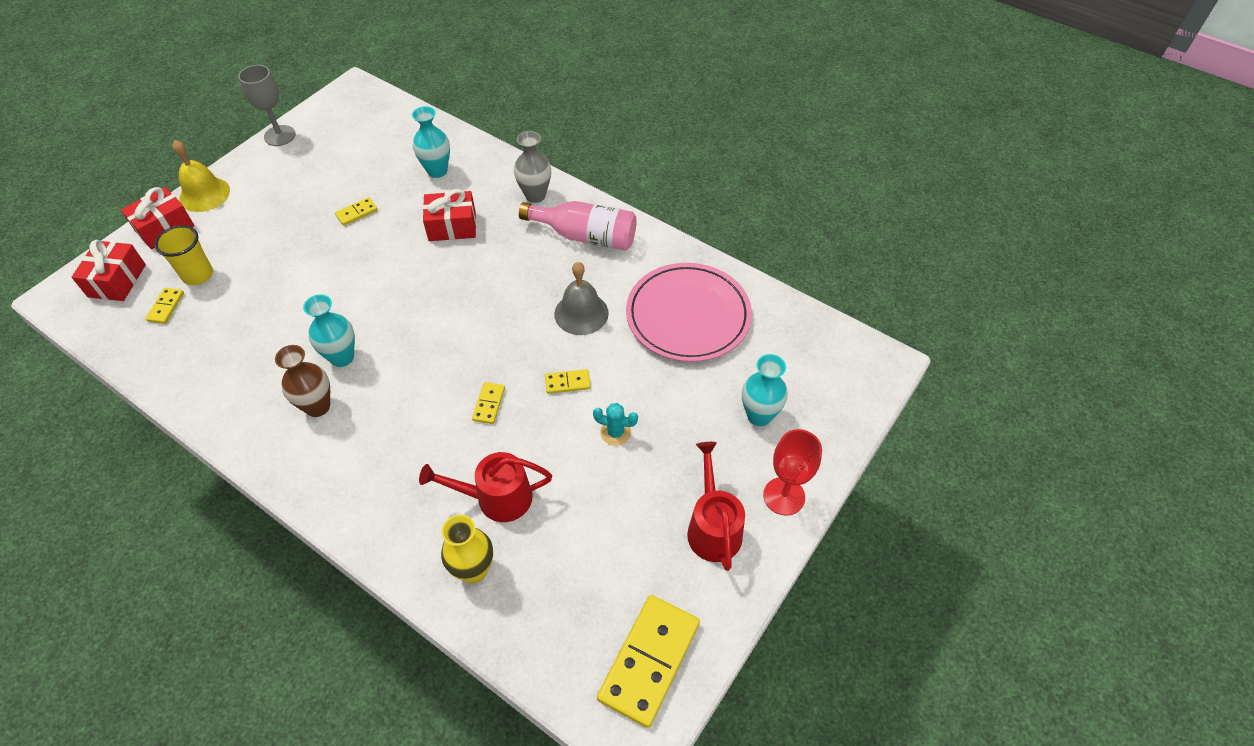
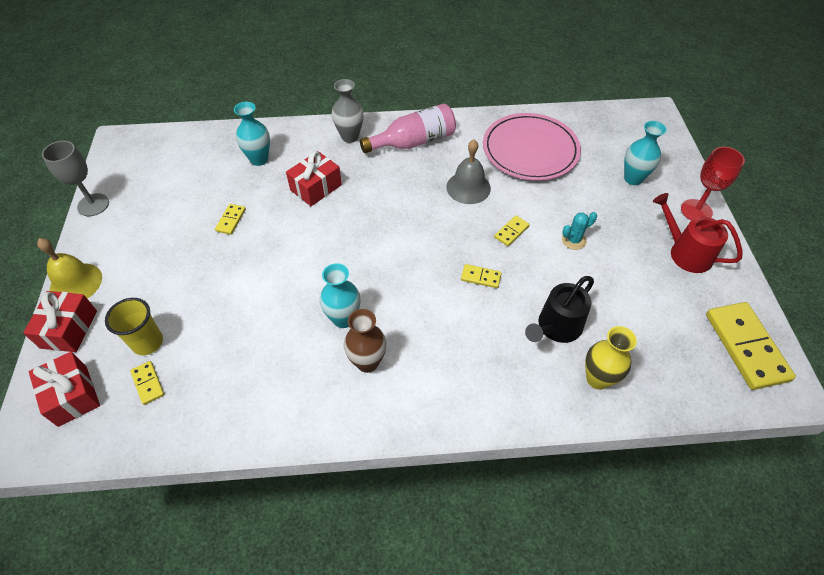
camera: 40 degrees left, 0 degrees up
red watering can [419,452,552,522] -> black watering can [525,276,594,343]
yellow domino [472,382,505,424] -> yellow domino turned 45 degrees counterclockwise [461,264,502,288]

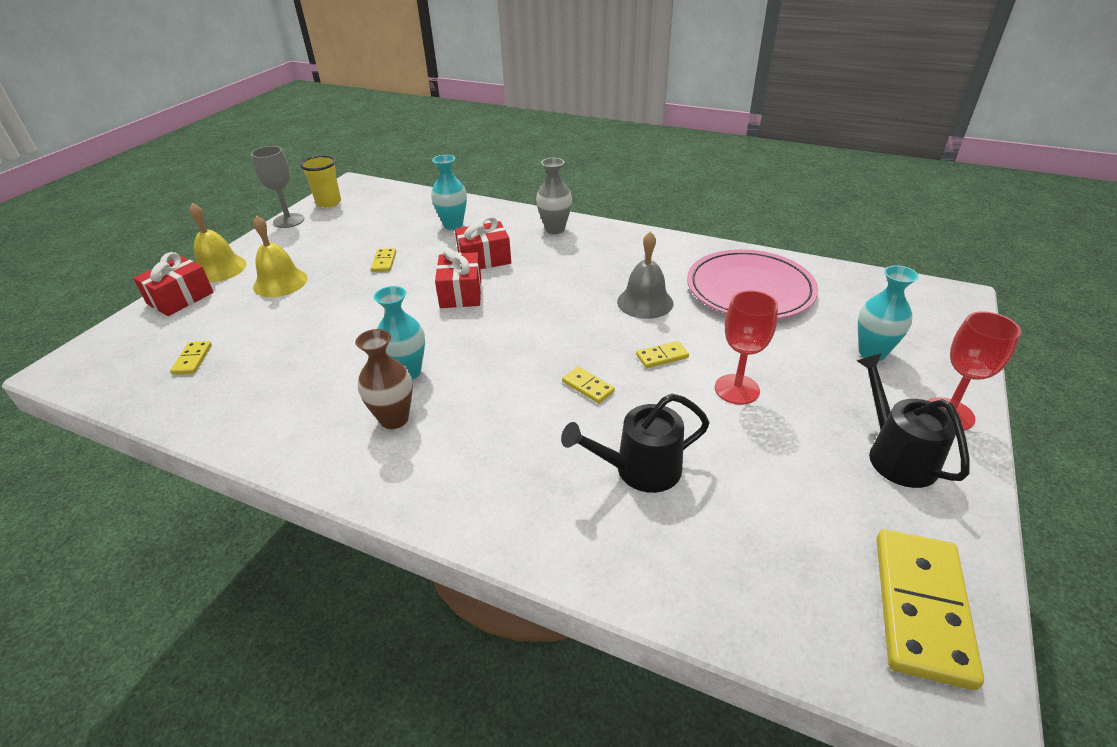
camera: 30 degrees right, 15 degrees down
red gift [29,352,100,427] -> red gift moved to [435,248,481,308]
yellow cup [105,298,163,355] -> yellow cup moved to [300,156,341,208]
yellow domino [215,204,246,235] -> yellow domino turned 45 degrees counterclockwise [371,248,396,272]
pink bottle [360,103,456,153] -> none
turquoise cactus [562,212,597,250] -> red goblet [715,290,778,405]
yellow vase [585,326,637,390] -> none
red watering can [653,193,742,273] -> black watering can [857,353,970,488]
none -> yellow bell [253,215,308,297]

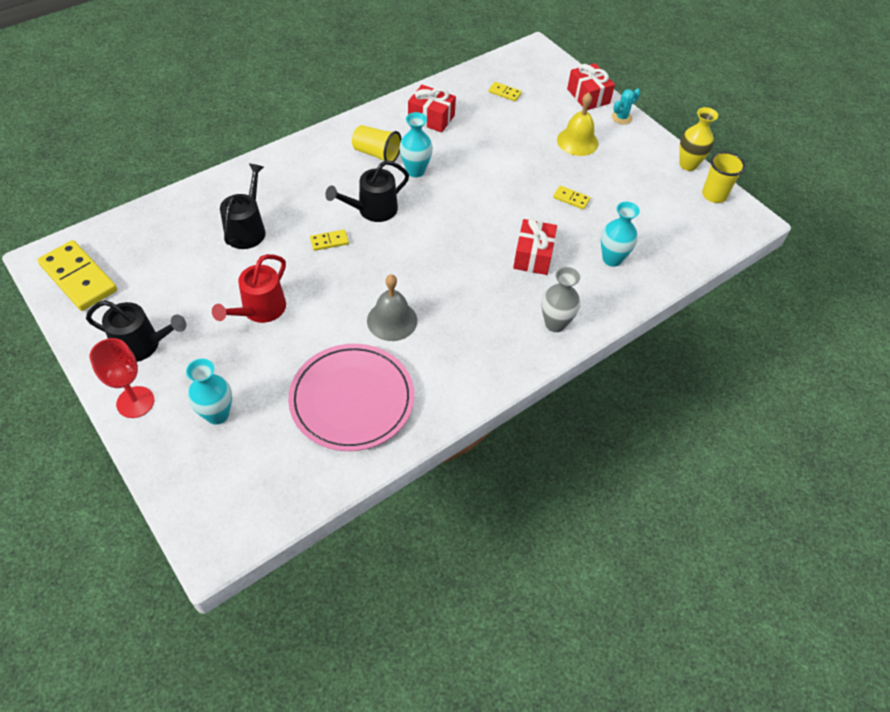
camera: 115 degrees right, 15 degrees up
yellow bell [189,203,247,282] -> turquoise cactus [612,88,640,124]
grey goblet [251,146,304,228] -> yellow vase [679,107,718,171]
brown vase [355,329,413,429] -> yellow cup [352,125,402,162]
red gift [435,248,481,308] -> red gift moved to [408,85,456,133]
yellow domino [636,341,689,368] -> none
red goblet [715,290,778,405] -> red watering can [212,254,286,323]
none -> black watering can [325,160,409,222]

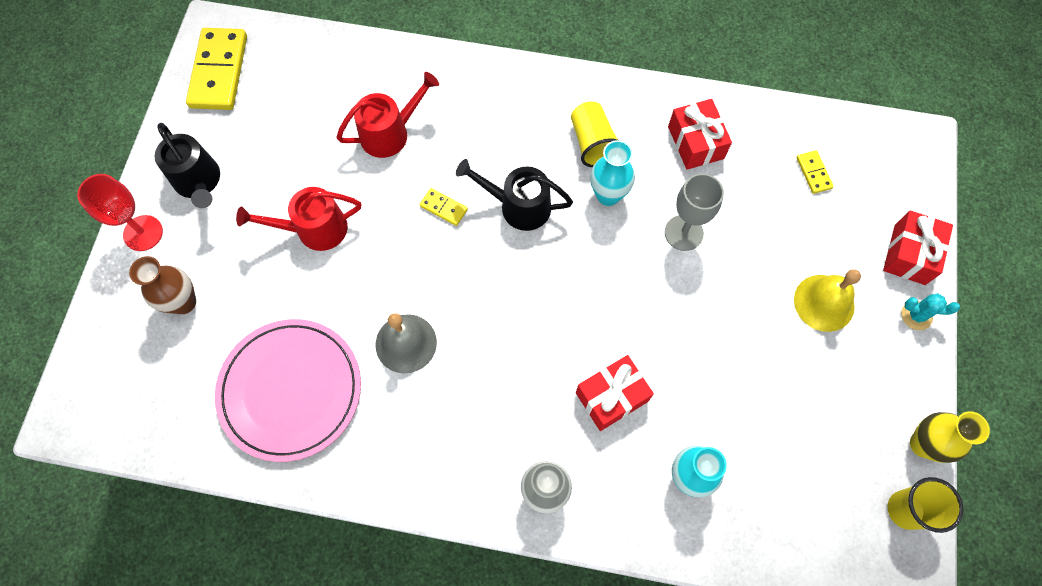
camera: 50 degrees right, 15 degrees up
turquoise vase [186,358,232,425] -> brown vase [129,256,196,314]
black watering can [220,163,265,249] -> red watering can [336,72,439,158]
yellow domino [553,186,590,210] -> none
none -> grey goblet [665,173,724,251]

